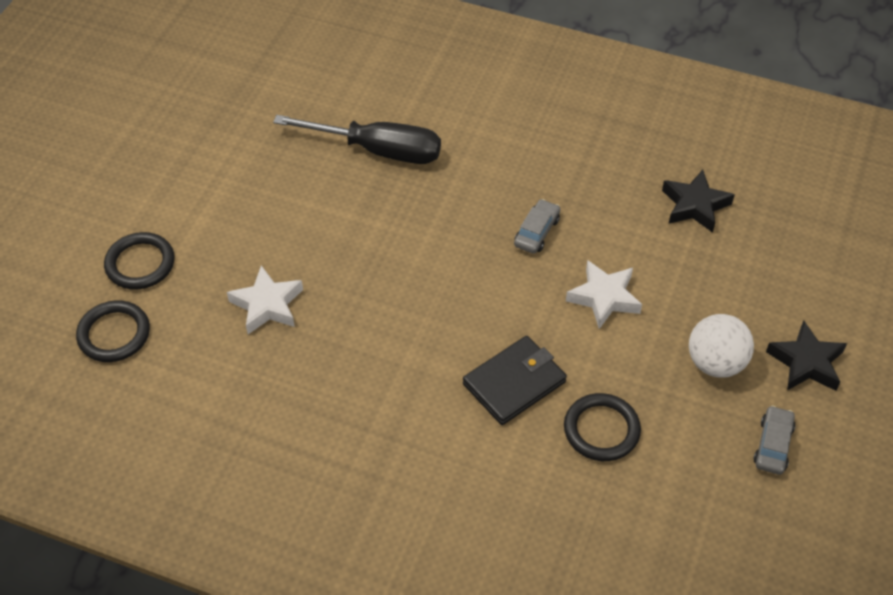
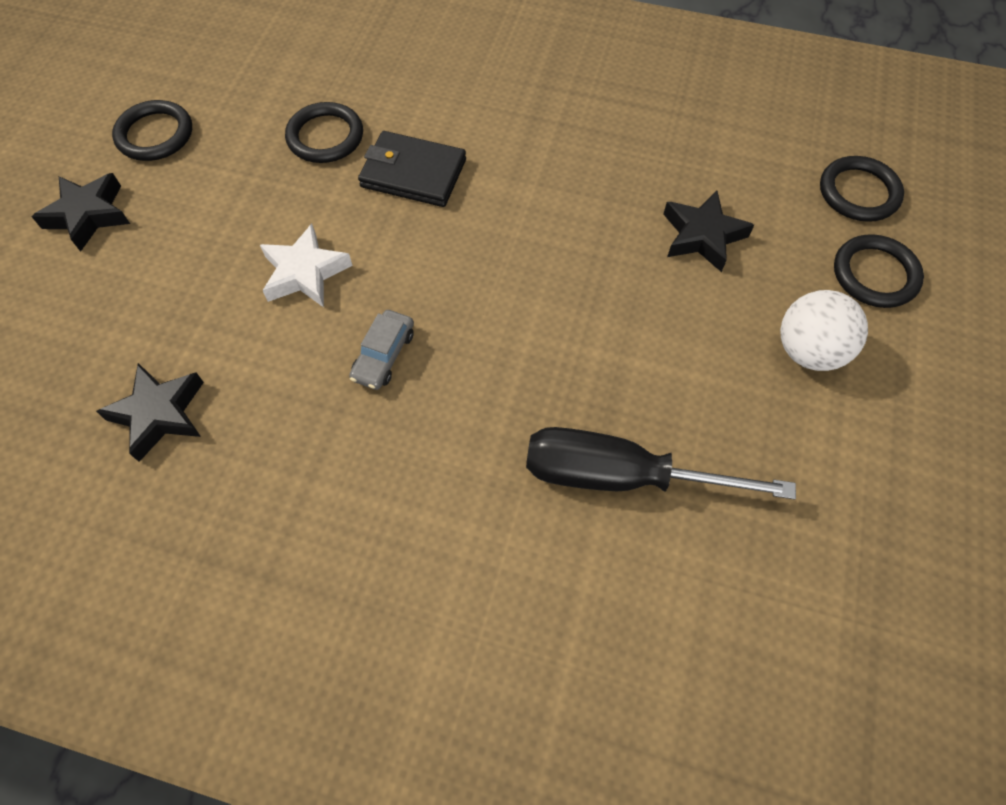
camera: 175 degrees right, 10 degrees up
white star [227,265,303,334] -> black star [663,190,754,272]
black wallet [463,336,567,425] -> black wallet turned 60 degrees clockwise [358,131,466,207]
white ball [689,314,754,378] -> white ball moved to [780,290,868,371]
grey car [753,405,796,475] -> black ring [112,100,192,161]

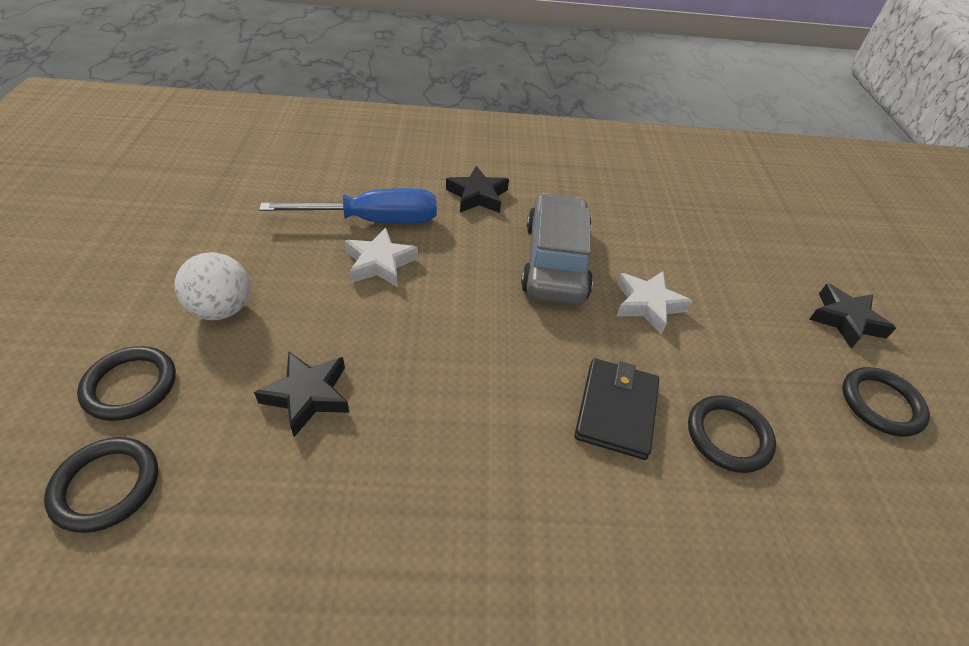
camera: 160 degrees right, 15 degrees down
black star [96,363,204,462] -> black star moved to [446,166,509,213]
grey car [349,310,414,390] -> grey car [521,193,593,305], size x2.28
black wallet [358,131,466,207] -> black wallet turned 75 degrees counterclockwise [574,358,659,460]
black screwdriver [526,427,796,500] -> blue screwdriver [259,188,437,224]
none -> white star [345,227,418,287]

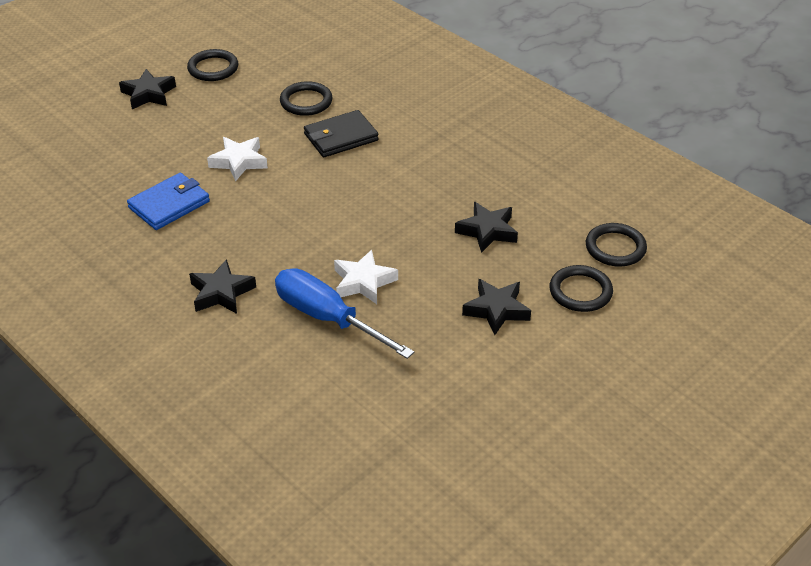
camera: 130 degrees left, 5 degrees down
white ball [175,252,250,320] -> black star [462,279,531,335]
grey car [521,193,593,305] -> none
none -> blue wallet [127,173,210,230]

